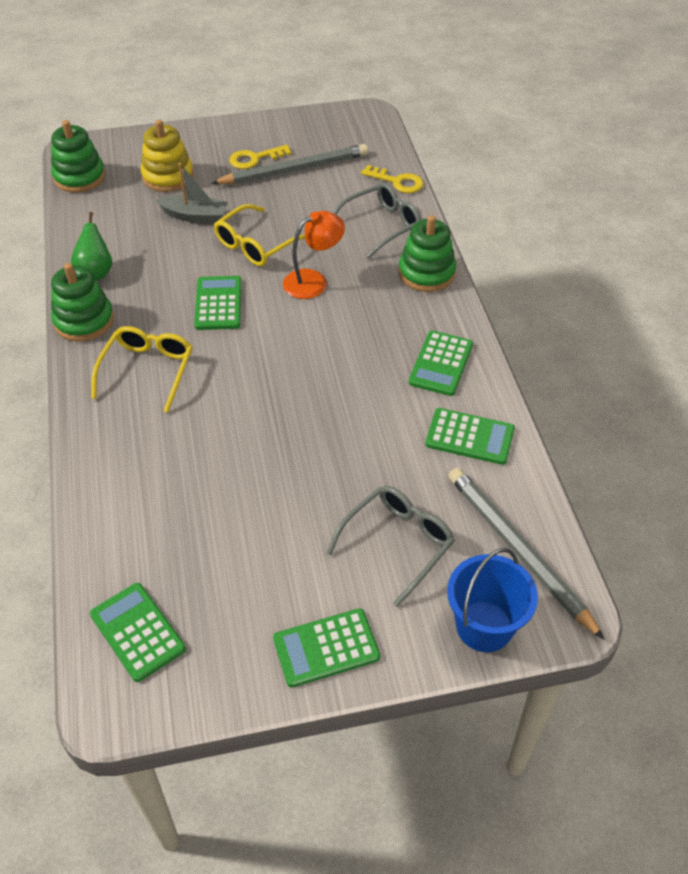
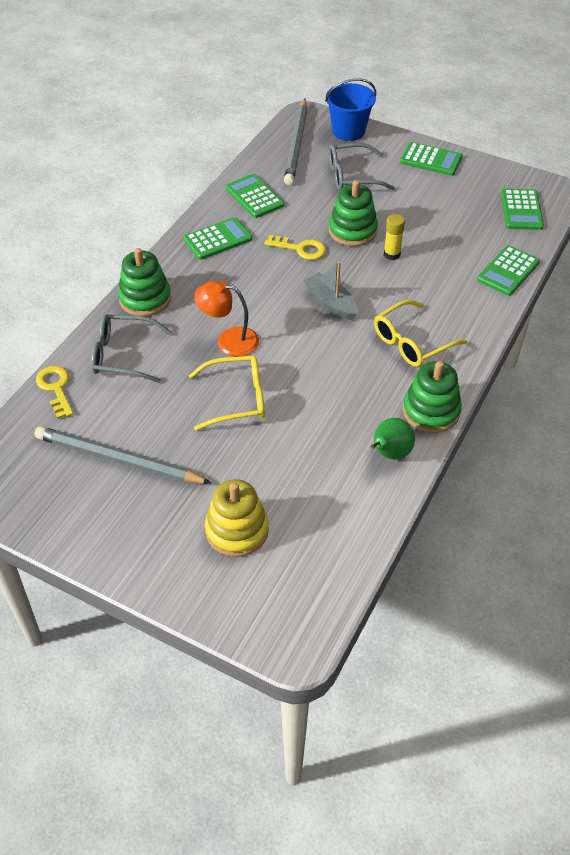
camera: 140 degrees left, 0 degrees up
green stacking toy [51,120,106,193] -> green stacking toy moved to [329,180,378,246]
grey boat [156,163,228,223] -> grey boat moved to [304,261,358,320]
green calculator [194,276,242,330] -> green calculator moved to [477,245,540,296]
yellow key [229,145,292,169] -> yellow key moved to [264,235,326,260]
none -> yellow glue stick [384,214,405,260]

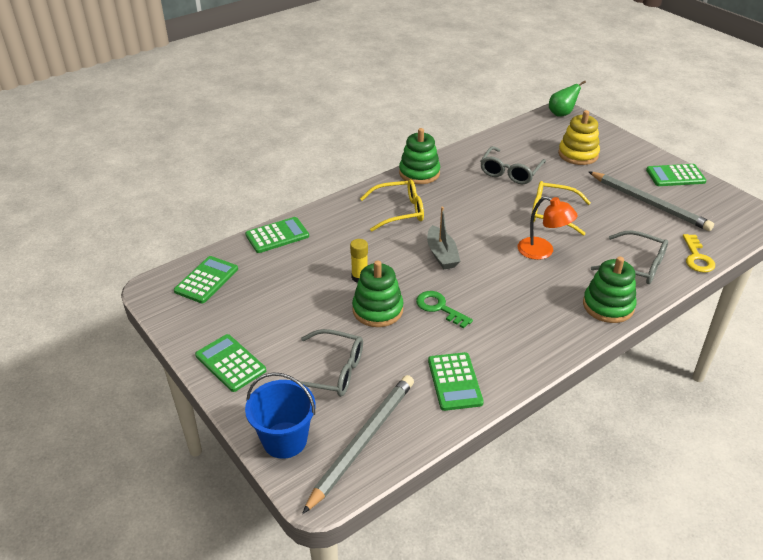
camera: 155 degrees left, 10 degrees down
green calculator [183,217,252,260] -> green calculator moved to [646,164,706,186]
yellow key [264,235,326,260] -> green key [416,291,473,329]
green pear [371,418,415,459] -> green pear moved to [549,81,586,117]
none -> grey glasses [480,146,546,184]

